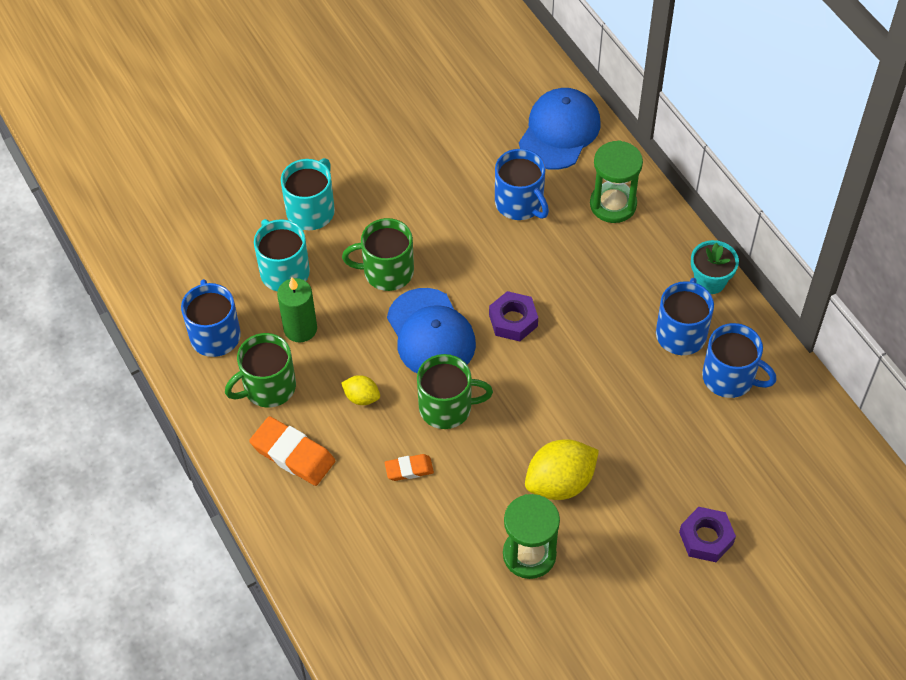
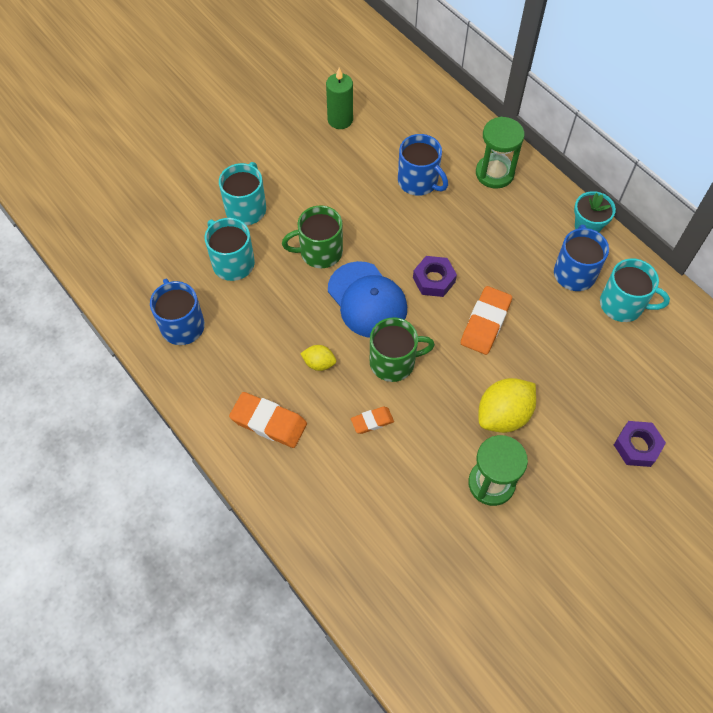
camera: 10 degrees left, 5 degrees up
green mug [225,333,296,408] -> none
green candle [277,277,317,342] -> green candle moved to [326,68,353,129]
blue cap [519,88,600,170] -> none
blue mug [702,323,777,398] -> turquoise mug [600,258,670,322]
none -> orange eraser [461,286,512,355]

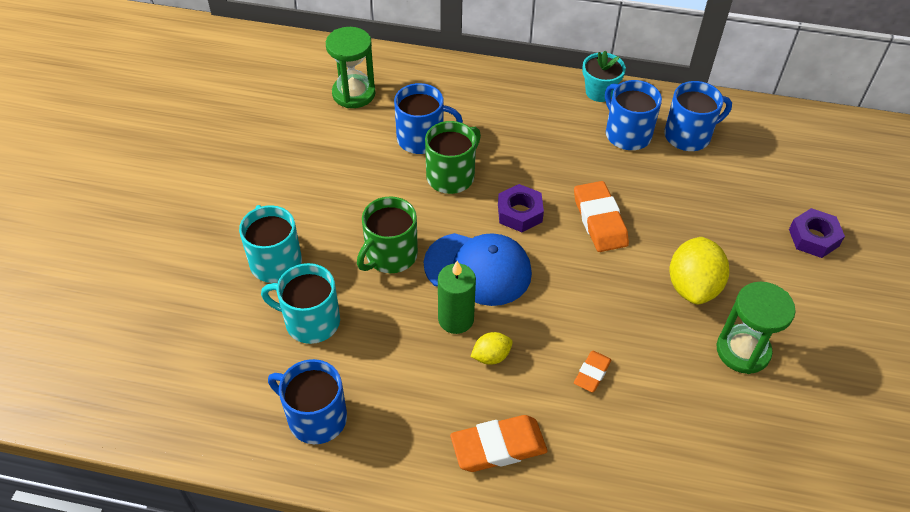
camera: 40 degrees left, 10 degrees down
green candle [326,68,353,129] -> green candle moved to [438,261,476,334]
green mug [370,317,435,382] -> green mug moved to [425,121,481,194]
green hourglass [476,117,525,189] -> green hourglass moved to [326,27,375,108]
turquoise mug [600,258,670,322] -> blue mug [664,81,732,151]

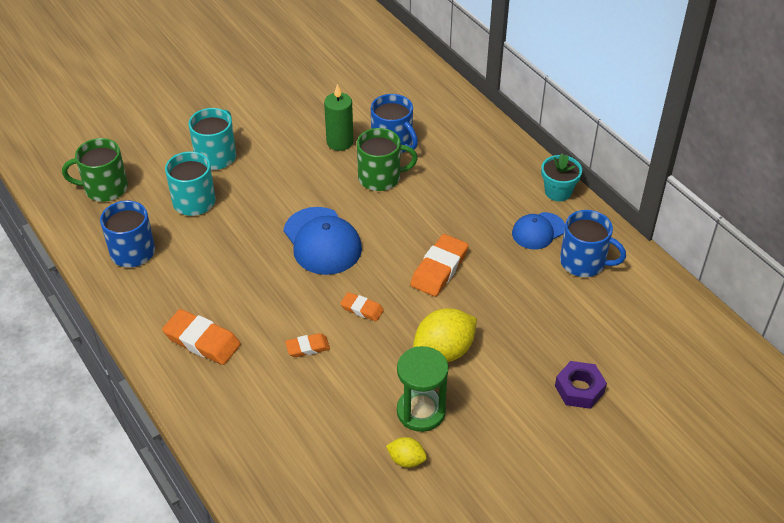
camera: 45 degrees right, 5 degrees down
green hourglass [326,27,375,108] -> none
green mug [357,196,418,273] -> green mug moved to [62,138,128,202]
green candle [438,261,476,334] -> green candle moved to [324,84,354,151]
yellow lemon [470,332,513,365] -> yellow lemon moved to [386,437,427,468]
purple nut [498,184,544,232] -> none
blue mug [605,80,662,150] -> blue cap [512,212,565,249]
none -> orange eraser [340,292,384,321]

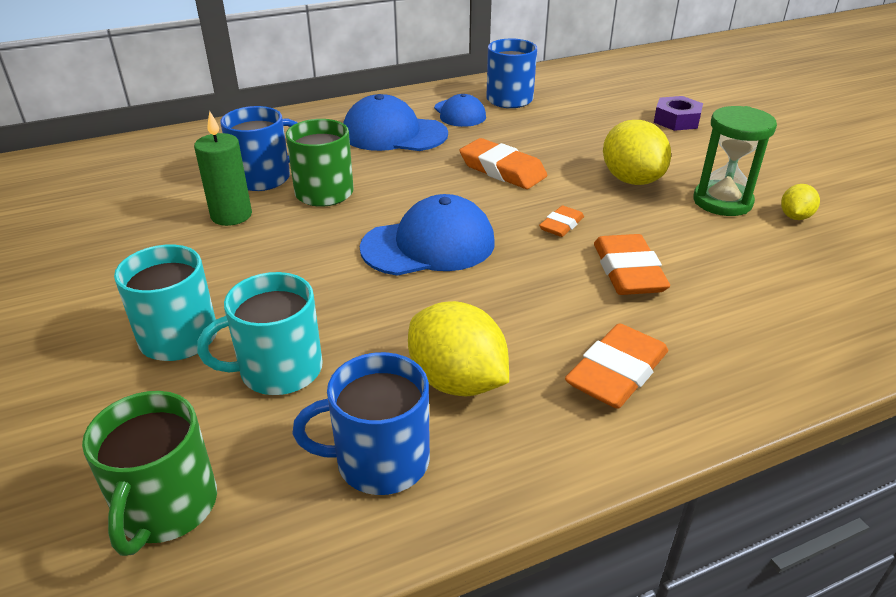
camera: 80 degrees left, 10 degrees down
orange eraser [285,333,330,357] -> orange eraser [594,234,670,295], size x1.76
turquoise flower pot [541,153,582,201] -> none
none -> blue cap [343,94,448,151]
none -> yellow lemon [408,301,509,397]

